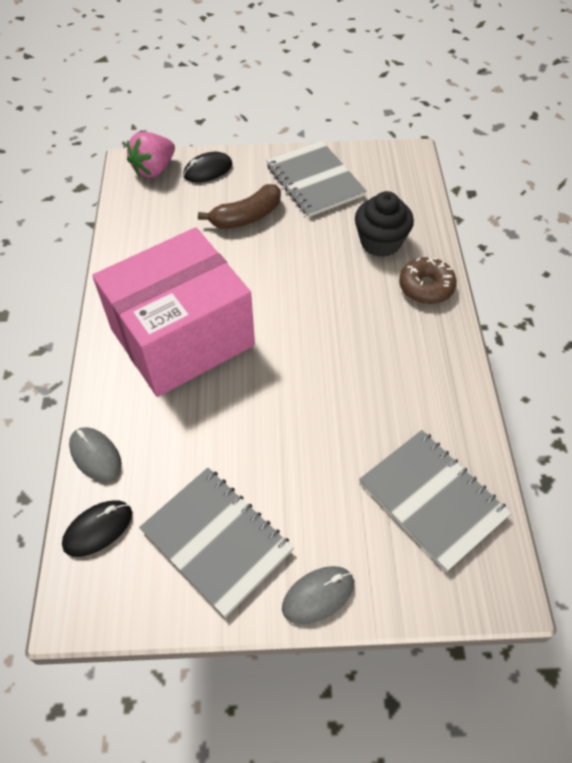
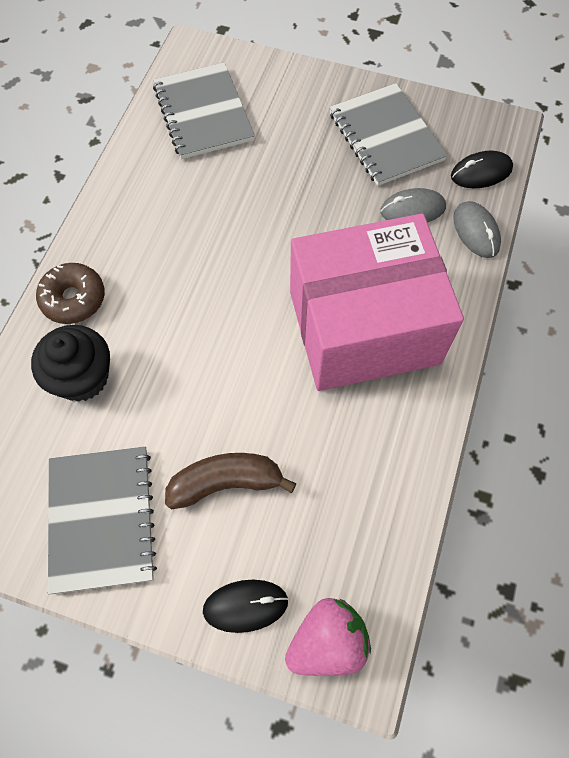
camera: 160 degrees left, 10 degrees up
grey mouse [282,566,354,624] -> grey mouse moved to [380,188,446,222]

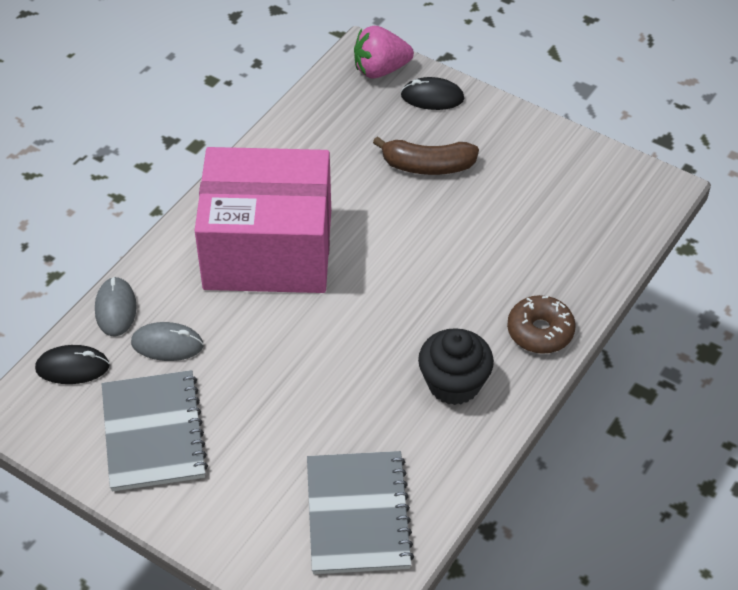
camera: 165 degrees left, 15 degrees down
black cupcake [31,325,110,402] -> black cupcake moved to [418,328,494,405]
grey notebook [48,446,157,594] -> none

